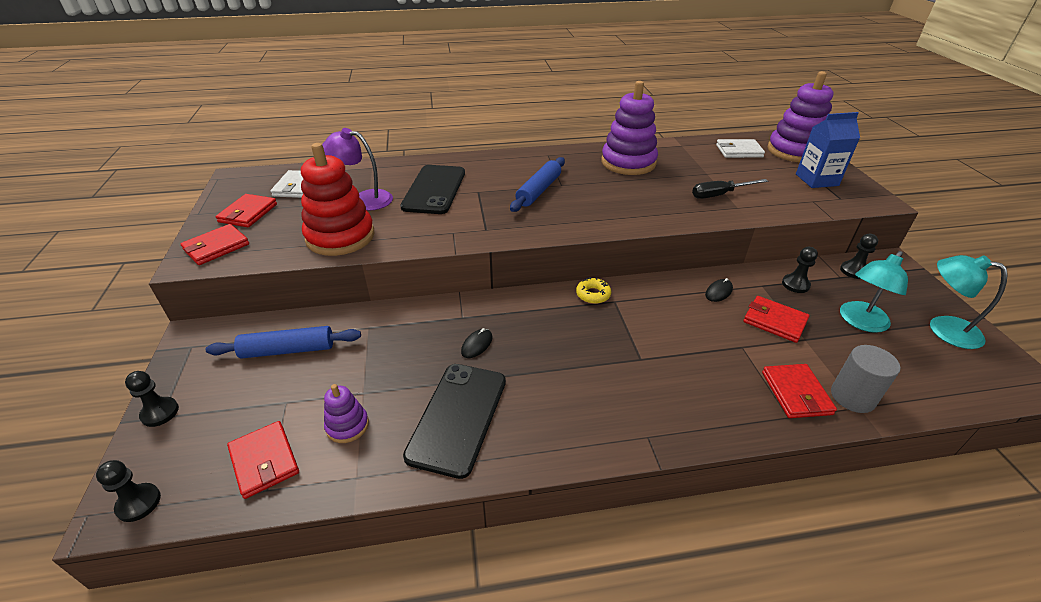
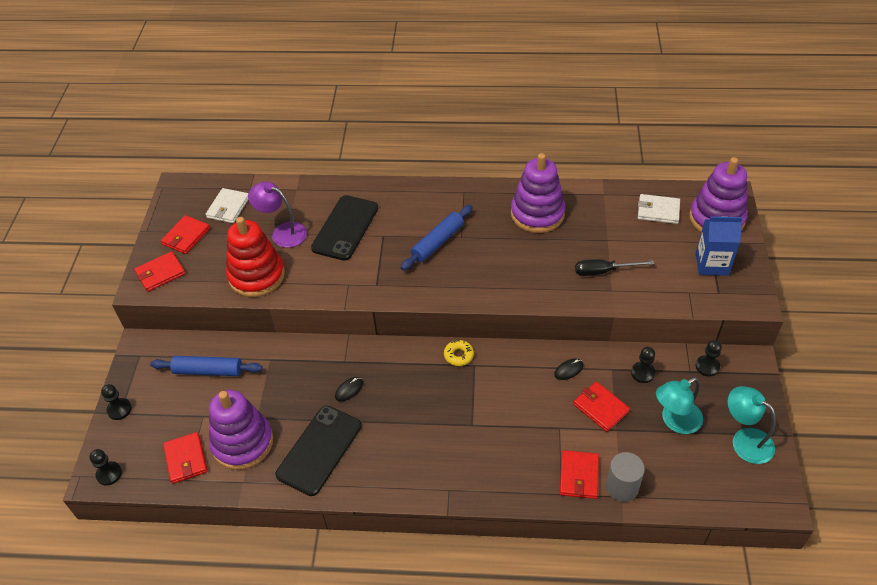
camera: 15 degrees right, 10 degrees up
purple stacking toy [324,384,369,443] -> purple stacking toy [209,390,273,470], size x2.06

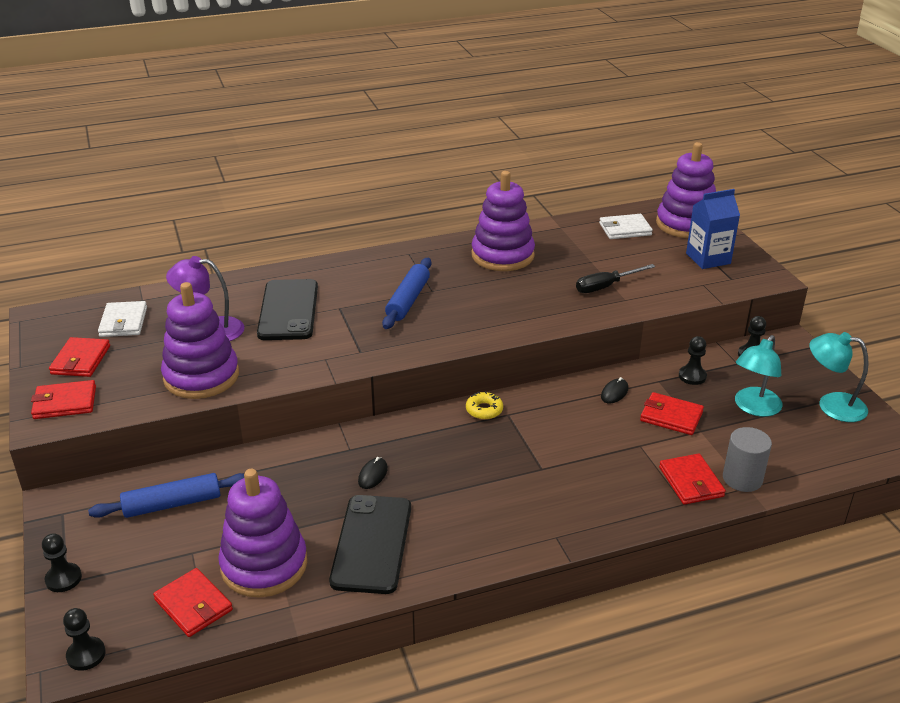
camera: 25 degrees left, 15 degrees down
red wallet [134,251,186,292] -> red wallet turned 45 degrees clockwise [31,380,96,419]
red stacking toy [226,217,285,297] -> purple stacking toy [161,282,239,399]

